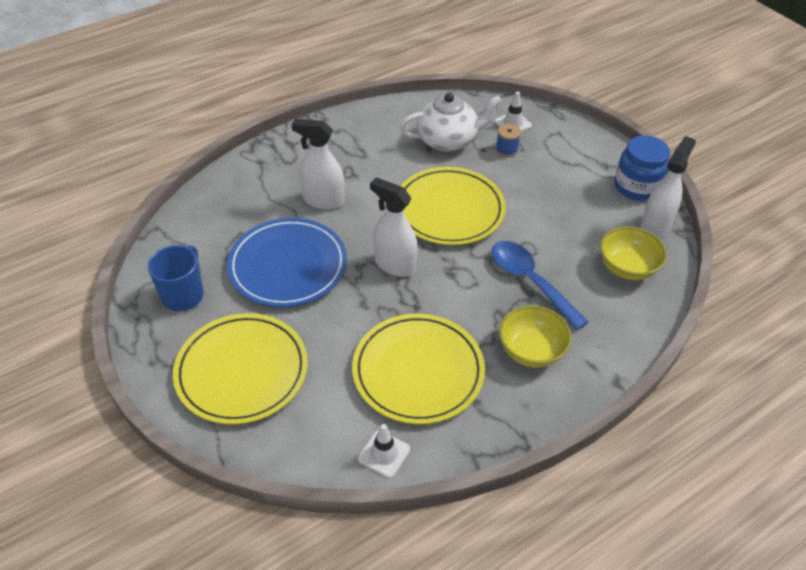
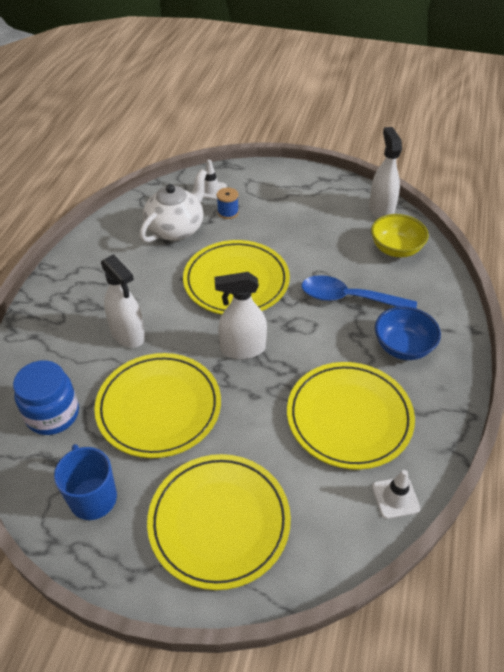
camera: 40 degrees left, 0 degrees up
blue plate [227,218,347,307] -> yellow plate [94,353,221,458]
white spray bottle [291,118,345,209] -> white spray bottle turned 105 degrees counterclockwise [101,254,145,348]
yellow bowl [499,305,572,367] -> blue bowl [375,306,441,360]
blue jar [614,135,670,201] -> blue jar moved to [13,360,79,435]

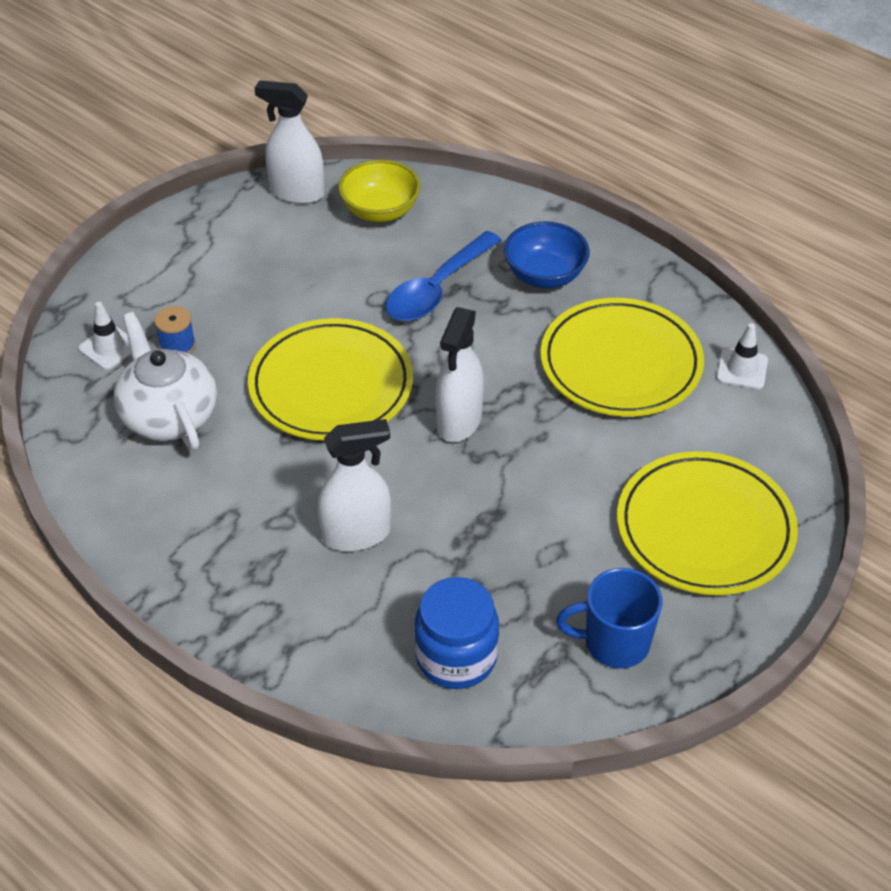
camera: 65 degrees left, 0 degrees up
yellow plate [94,353,221,458] -> none

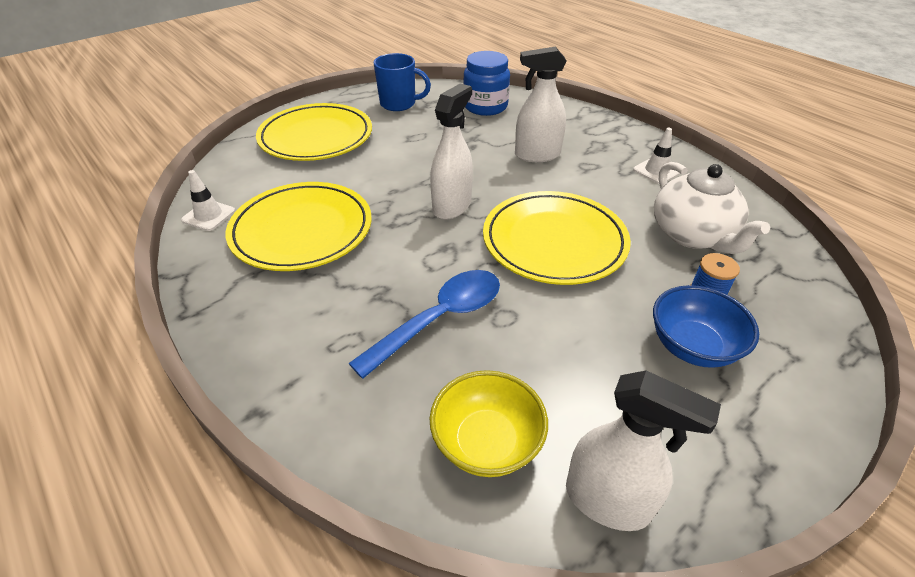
camera: 170 degrees left, 5 degrees down
white traffic cone [78,302,131,370] -> white traffic cone moved to [633,128,680,184]
blue bowl [504,221,590,288] -> blue bowl moved to [653,285,759,368]

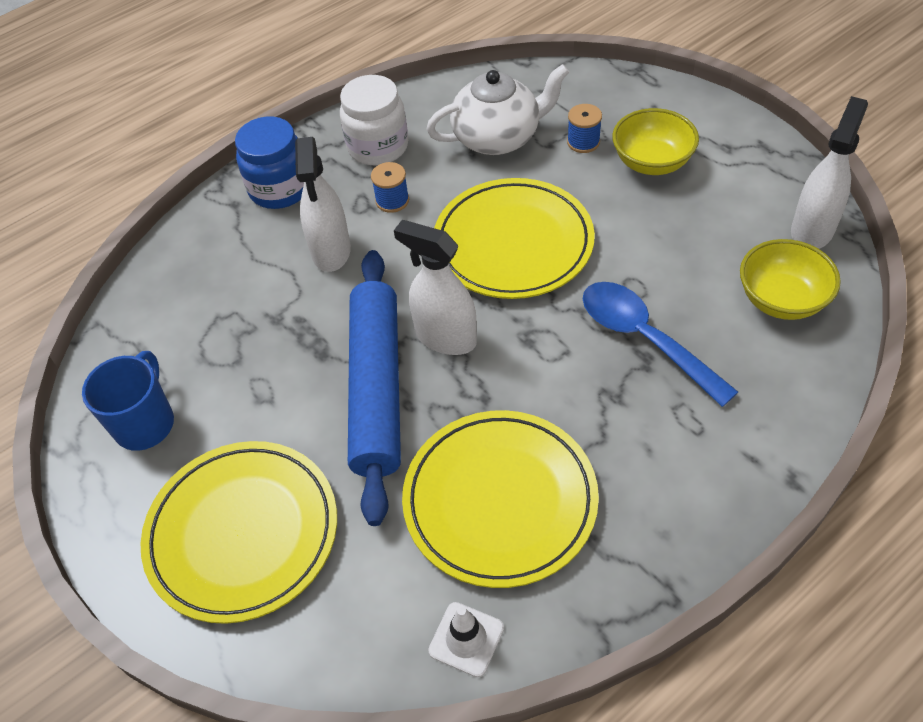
camera: 85 degrees left, 10 degrees up
blue jar [463,51,510,116] -> blue jar moved to [235,117,304,209]
white traffic cone [633,128,680,184] -> white jar [340,75,408,165]
blue bowl [653,285,759,368] -> yellow bowl [612,108,699,175]
none -> blue rolling pin [348,250,401,526]
none -> blue spool [371,162,409,213]

